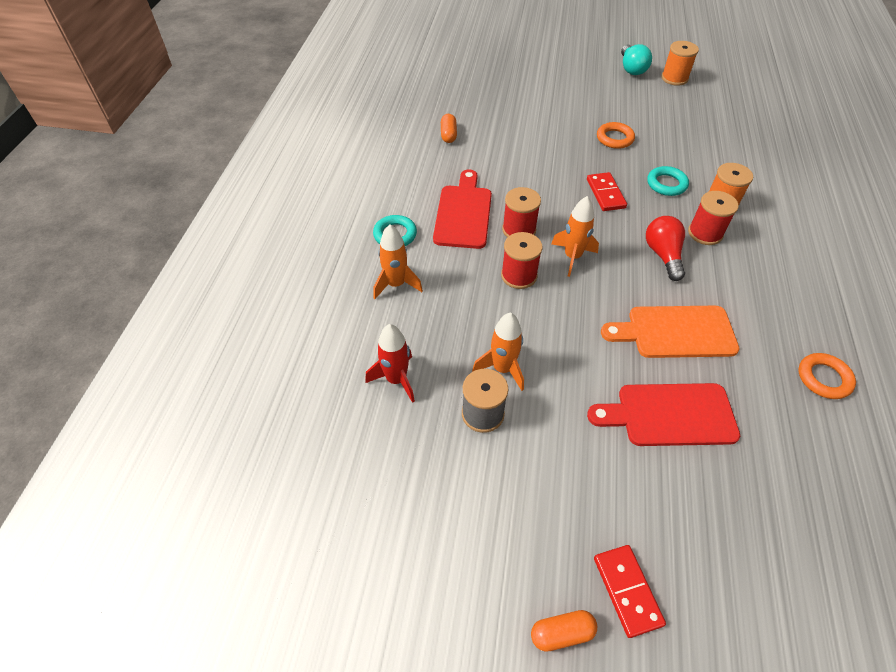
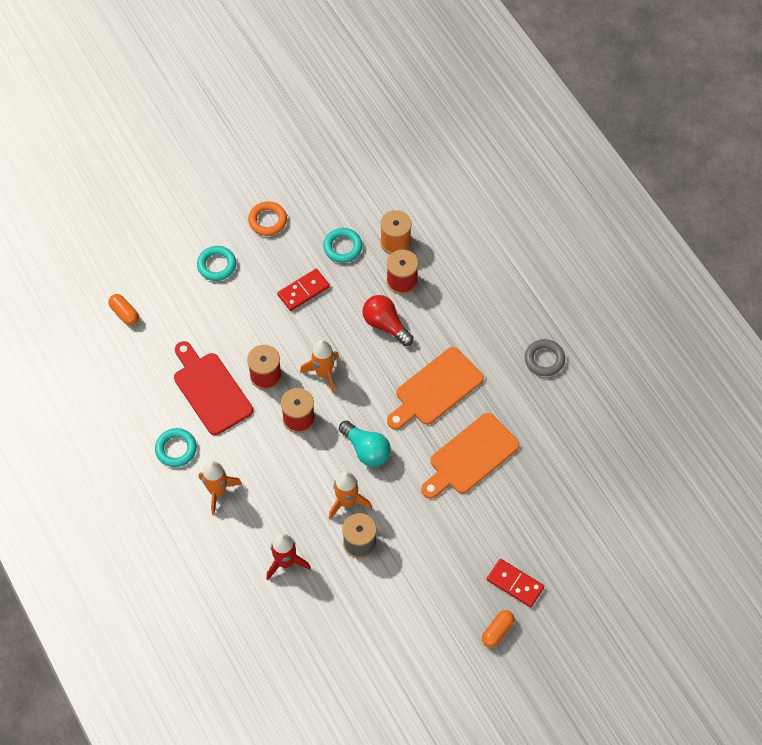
camera: 40 degrees left, 10 degrees up
red domino [587,172,627,211] -> red domino turned 75 degrees counterclockwise [277,269,330,311]
red cutting board [587,383,740,446] -> orange cutting board [421,413,520,499]
turquoise light bulb [621,44,652,75] -> turquoise light bulb moved to [339,421,391,467]
orange spool [661,41,699,86] -> none
orange ring [798,353,856,399] -> grey ring [525,339,565,376]
none -> turquoise ring [197,246,236,281]

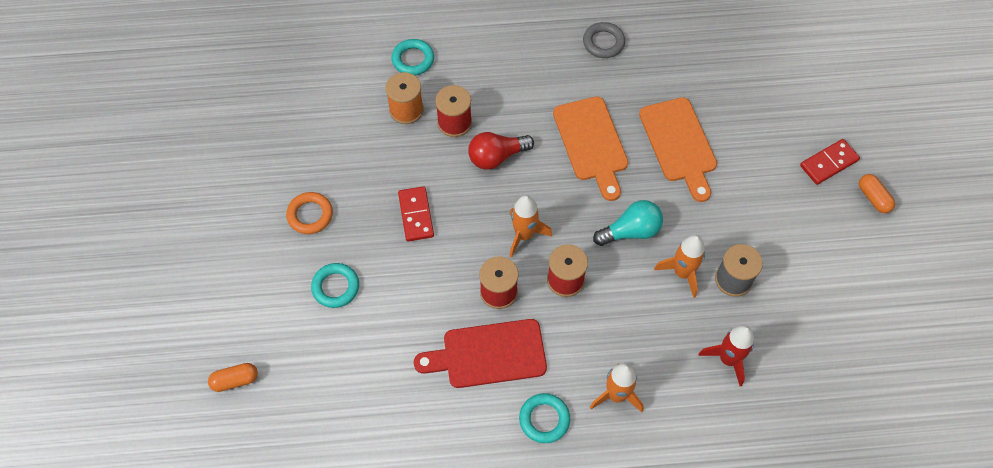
camera: 65 degrees left, 0 degrees up
orange capsule [108,294,139,326] -> orange capsule moved to [208,363,258,392]
turquoise ring [323,228,363,263] -> turquoise ring moved to [392,39,434,75]

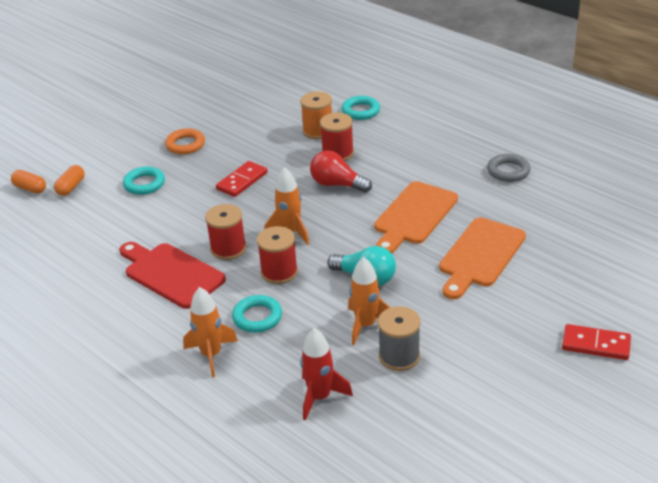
camera: 50 degrees right, 25 degrees down
turquoise ring [519,393,570,443] -> turquoise ring moved to [232,295,282,333]
orange capsule [859,174,895,213] -> orange capsule moved to [54,165,85,196]

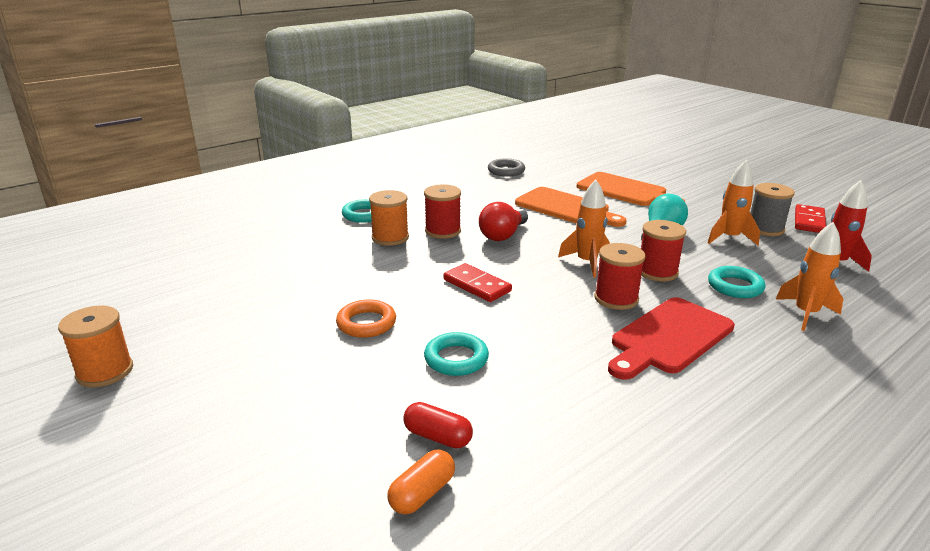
camera: 85 degrees left, 10 degrees down
orange capsule [54,165,85,196] -> red capsule [403,402,473,449]
red domino [562,324,631,360] -> red domino moved to [795,204,826,233]
none -> orange spool [58,305,133,387]

